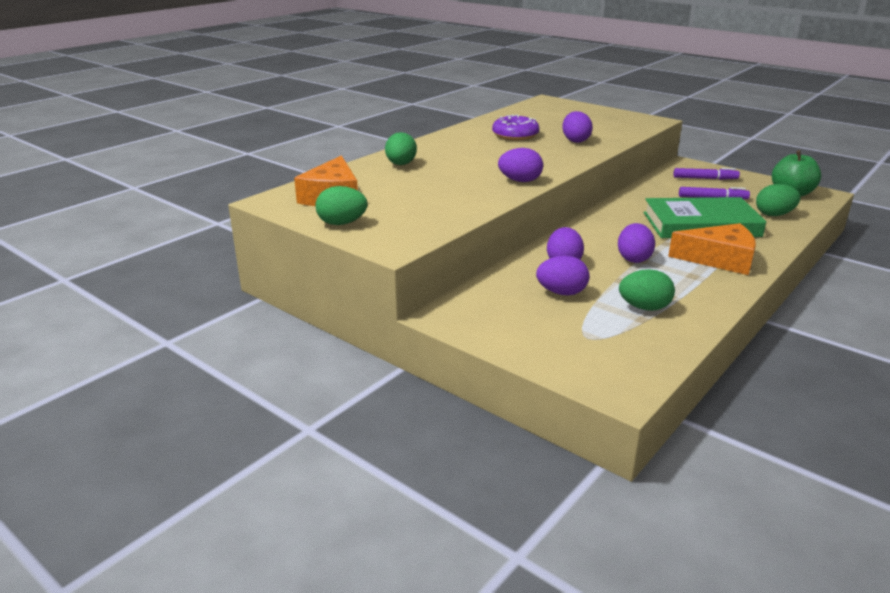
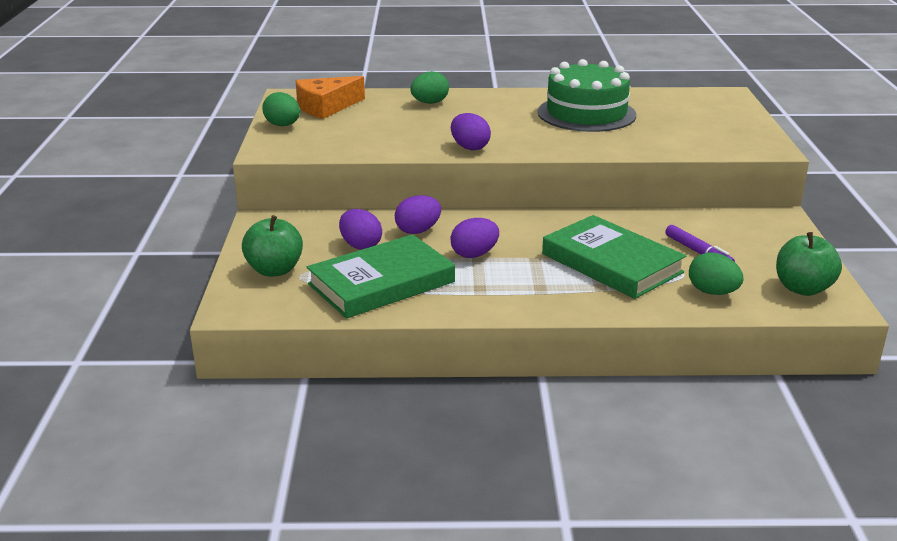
camera: 50 degrees right, 0 degrees up
purple donut [492,114,539,141] -> green cake [538,59,636,132]
purple egg [562,111,593,143] -> none
green egg [619,269,675,311] -> green book [307,234,455,319]
orange cheese [668,223,756,275] -> none
purple marker [673,168,740,180] -> none
none -> green apple [242,215,303,277]

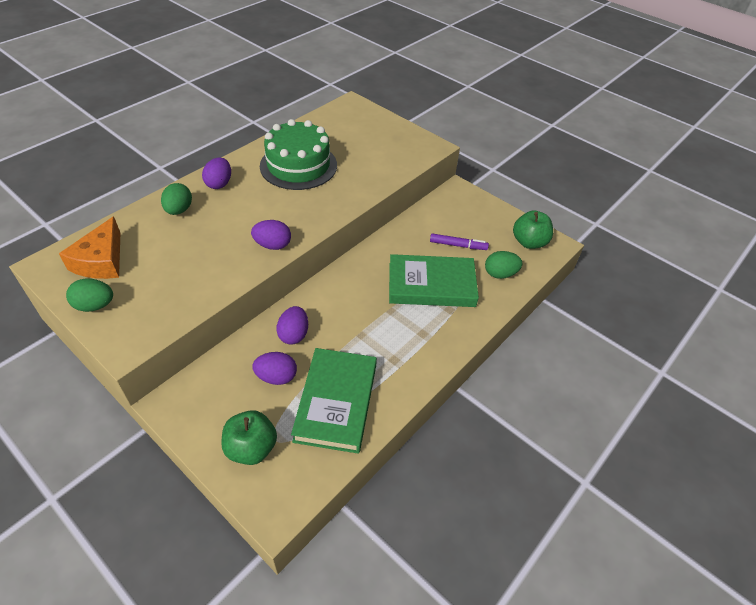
camera: 50 degrees left, 20 degrees up
purple egg [450,218,499,258] -> purple egg moved to [202,157,231,189]

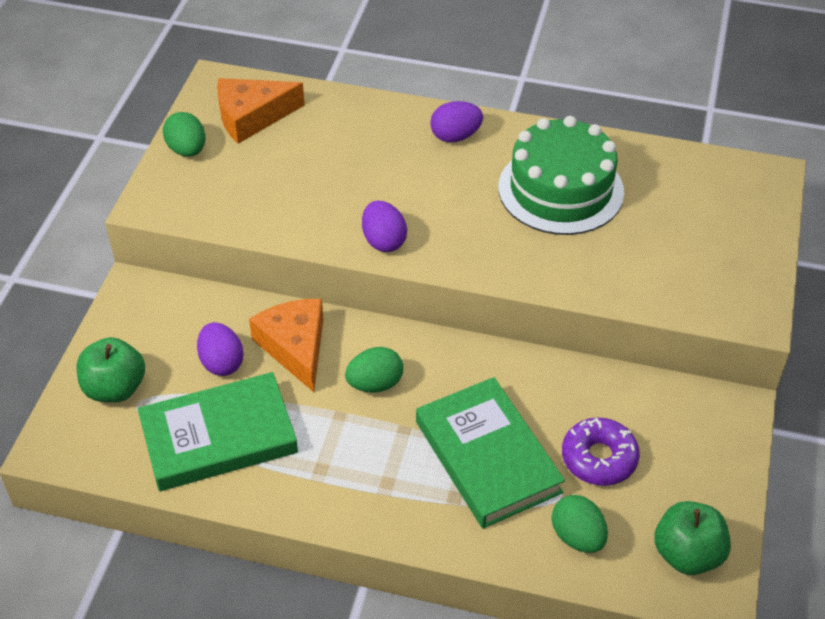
camera: 65 degrees right, 0 degrees up
green egg [161,183,192,215] -> green egg moved to [345,347,403,393]
purple egg [276,306,308,345] -> orange cheese [249,299,323,392]
purple marker [430,233,489,250] -> purple donut [562,418,640,486]

